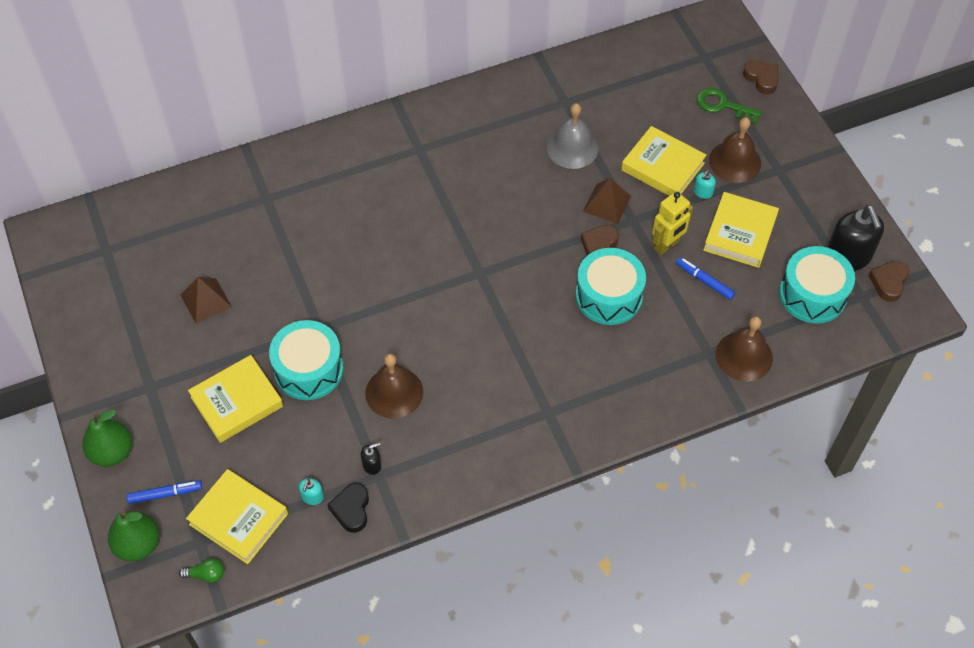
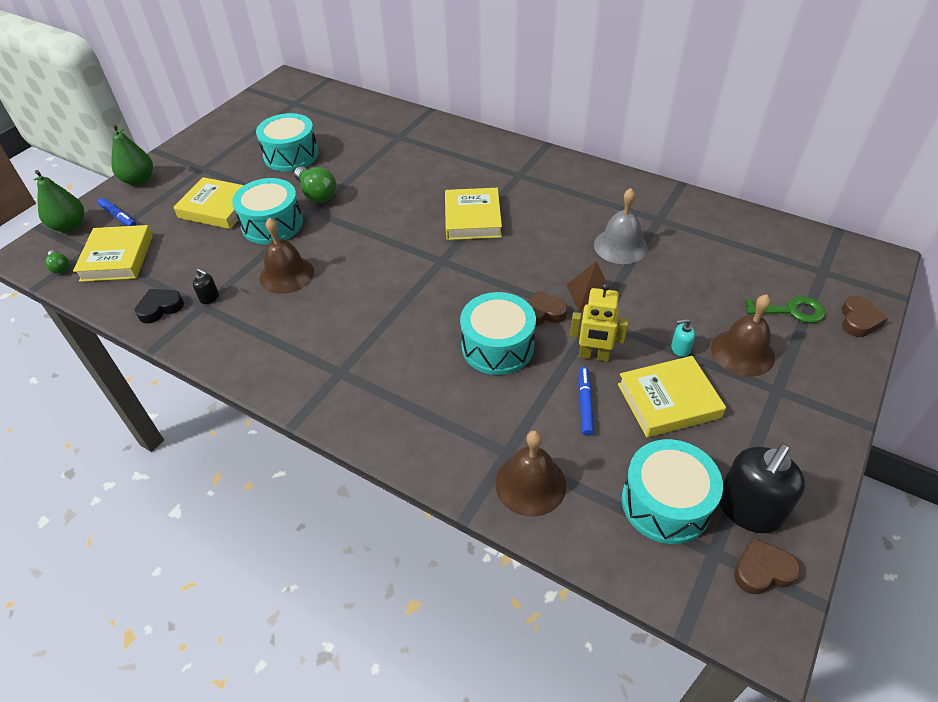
camera: 55 degrees right, 10 degrees down
brown pyramid [180,277,232,323] -> turquoise drum [256,113,319,171]
turquoise soap dispenser [299,478,324,505] -> none
yellow book [621,126,707,196] -> yellow book moved to [445,188,502,240]
green key [696,88,762,124] -> green key turned 105 degrees clockwise [745,296,826,323]
none -> green light bulb [294,166,337,203]

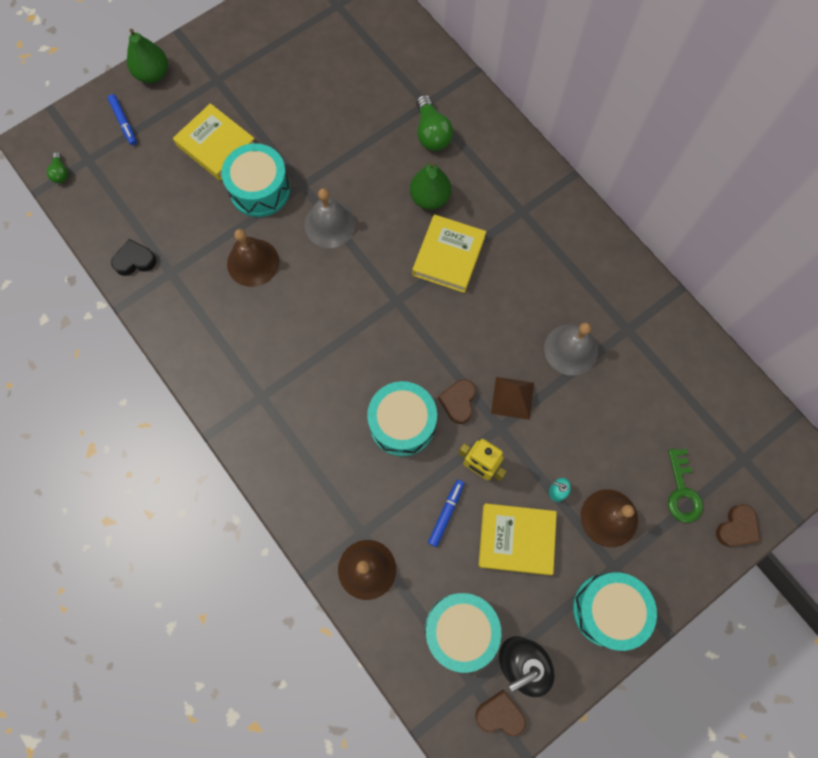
camera: 20 degrees right, 25 degrees up
green pear [33,170,84,232] -> green pear moved to [410,162,451,210]
yellow book [73,225,153,282] -> none
black soap dispenser [193,269,219,304] -> none
turquoise drum [256,113,319,171] -> turquoise drum moved to [573,572,657,651]
green light bulb [294,166,337,203] -> green light bulb moved to [417,95,453,151]
brown heart [527,291,567,326] -> brown heart turned 90 degrees counterclockwise [438,379,476,424]
green key [745,296,826,323] -> green key turned 60 degrees clockwise [668,448,703,523]
none -> grey bell [304,188,356,248]

